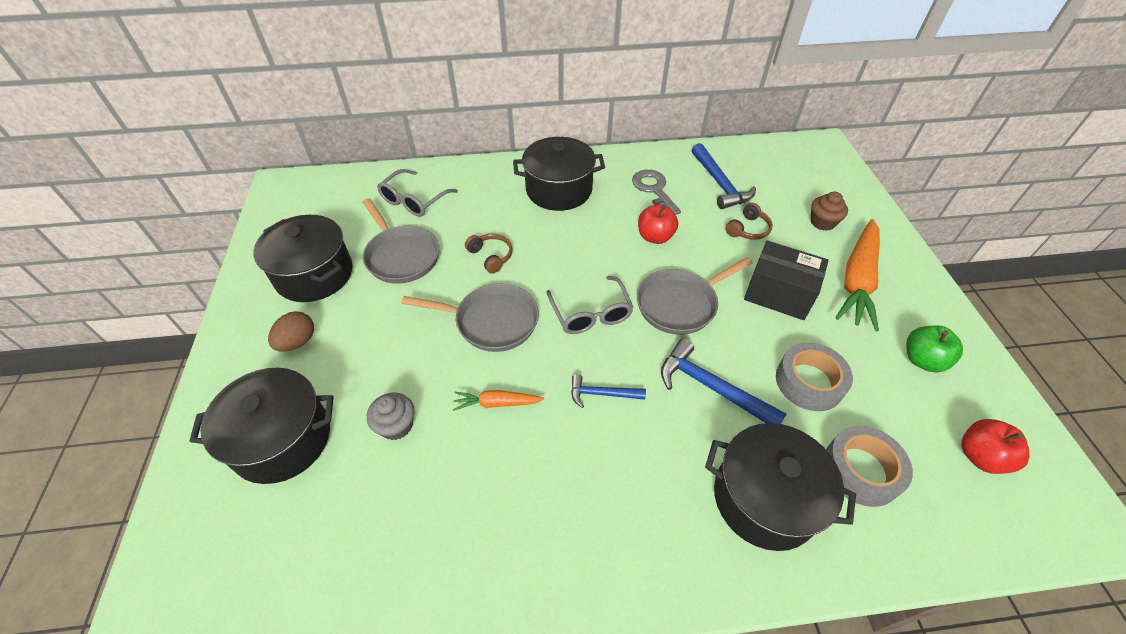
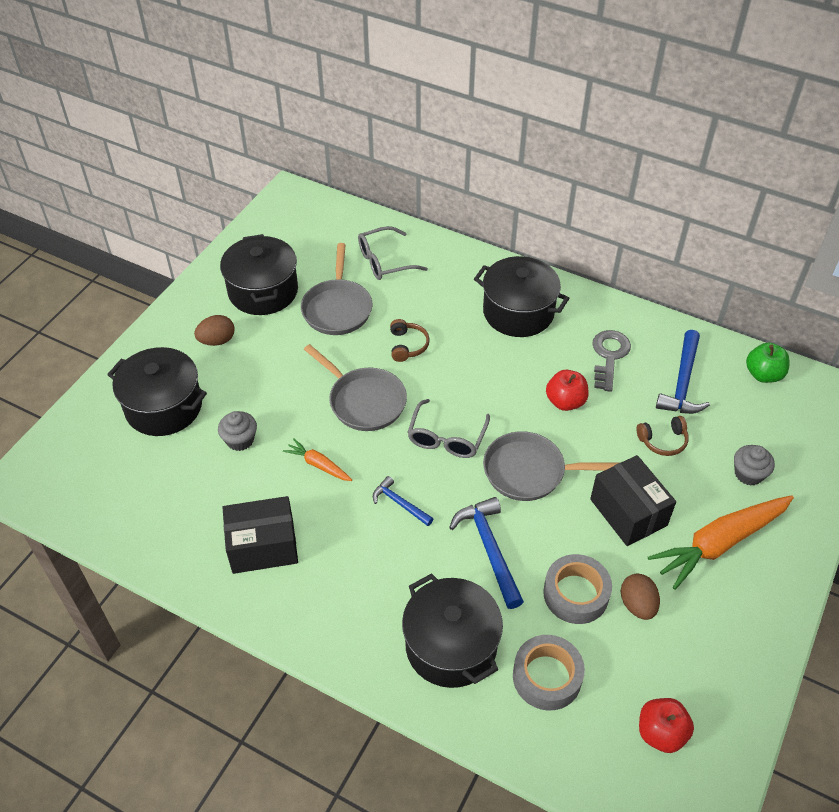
camera: 35 degrees right, 0 degrees up
brown cupcake [810,192,848,231] -> grey cupcake [734,445,775,486]
green apple [906,326,963,372] -> green apple moved to [746,343,790,383]
none -> black box [222,496,298,574]
none -> brown egg [621,574,660,620]

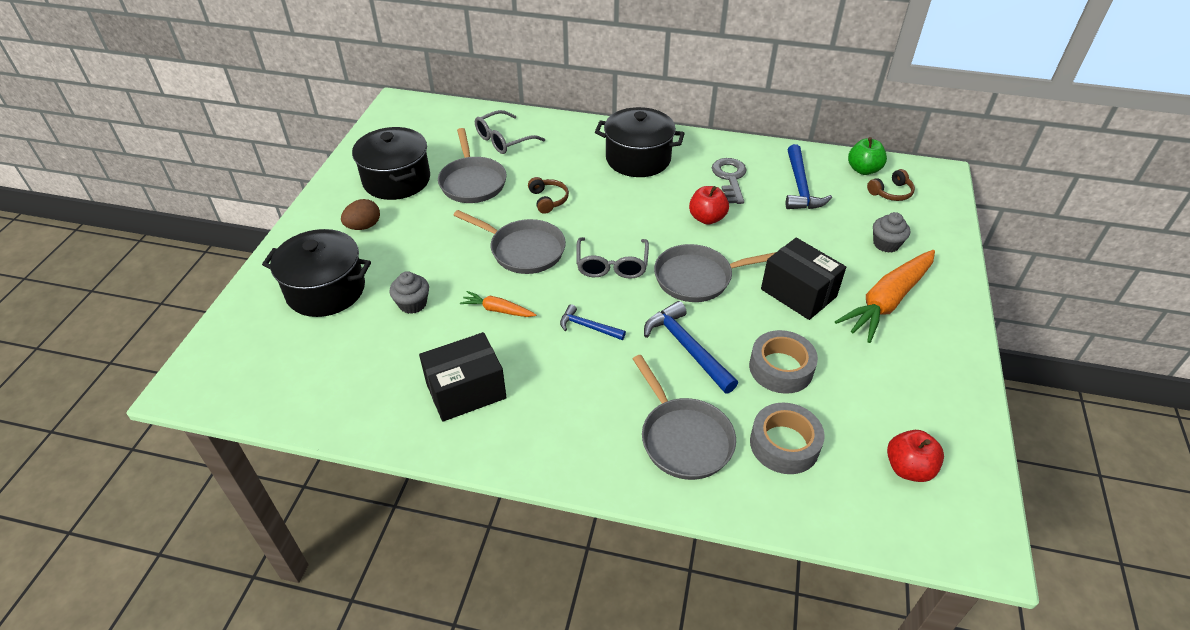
camera: 15 degrees left, 5 degrees down
black pot [402,573,503,688] -> grey pan [633,355,736,480]
brown egg [621,574,660,620] -> none
brown headphones [637,416,689,456] -> brown headphones moved to [867,169,915,201]

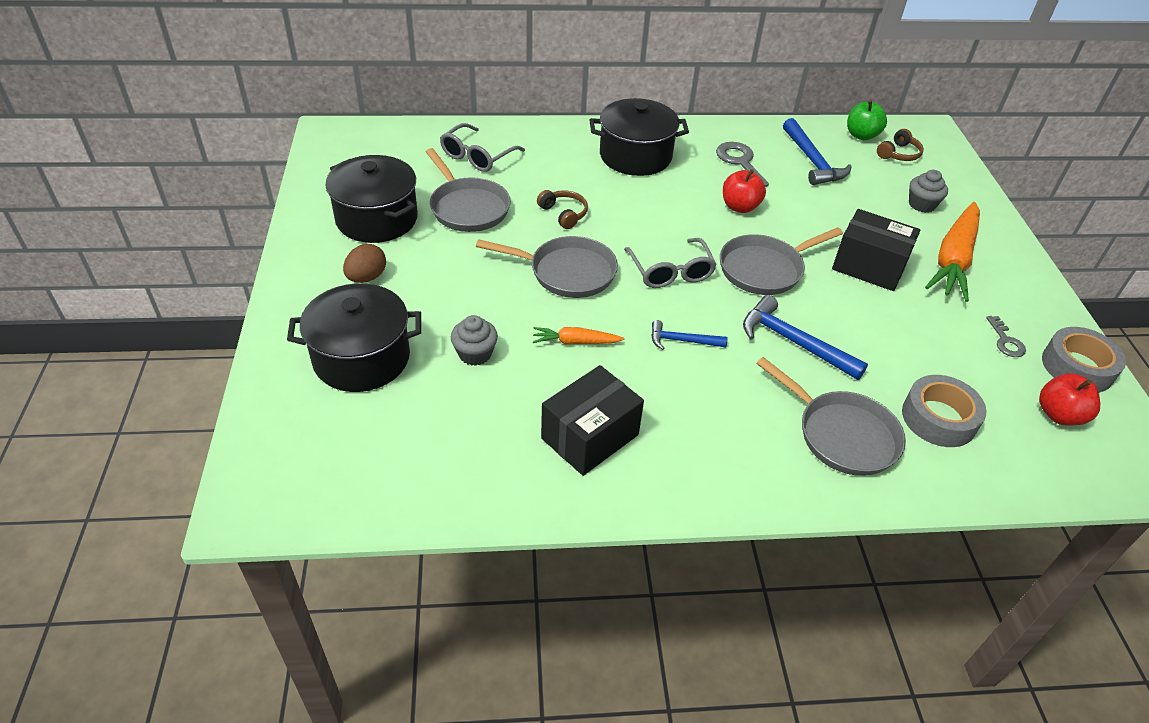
camera: 20 degrees left, 0 degrees up
grey tape [749,330,818,394] -> grey tape moved to [1042,327,1126,392]
none -> grey key [986,316,1026,357]

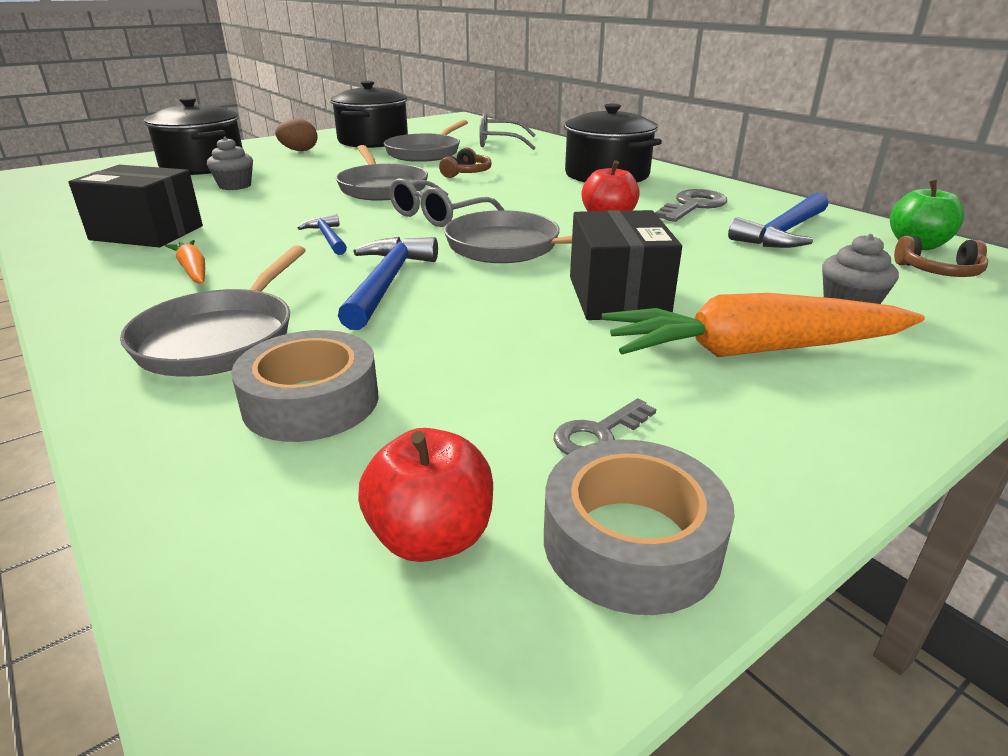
camera: 60 degrees right, 15 degrees down
orange carrot [533,327,625,344] -> orange carrot moved to [165,240,205,284]

